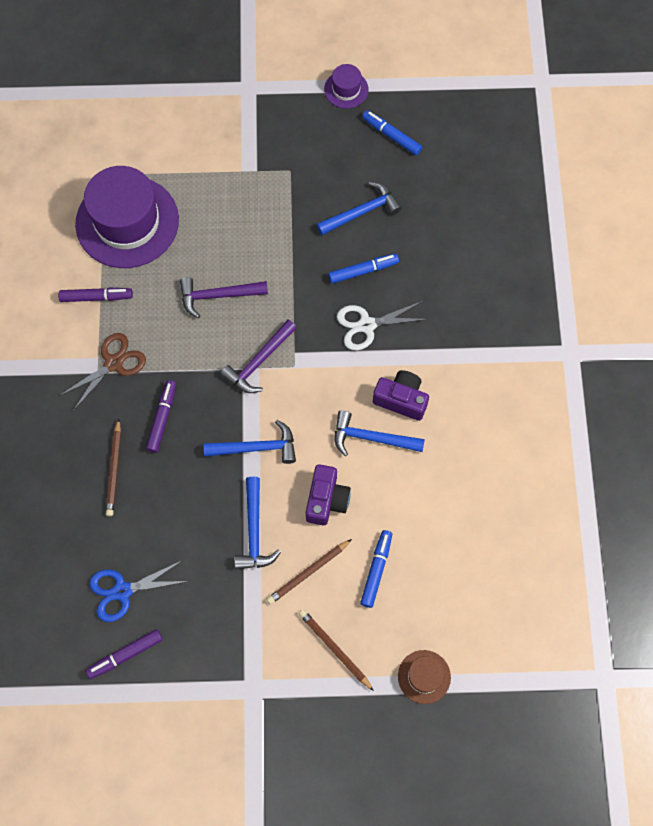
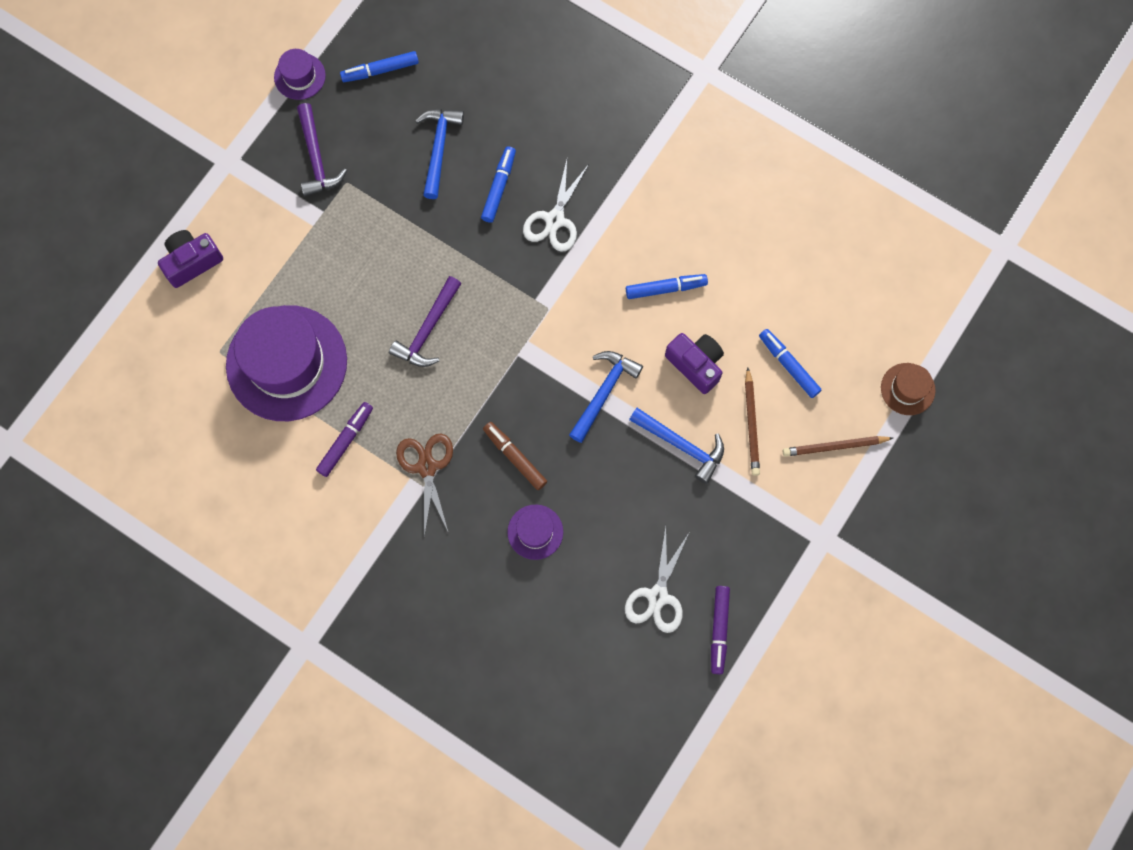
camera: 55 degrees left, 5 degrees up
blue scissors [89,560,189,622] -> white scissors [625,526,689,633]
brown pencil [106,418,121,517] -> purple hat [507,505,563,560]
purple marker [146,380,176,453] -> brown marker [483,422,547,490]
purple hammer [220,320,297,393] -> purple hammer moved to [297,103,347,197]
blue hammer [335,411,425,456] -> blue marker [626,274,708,299]
purple camera [373,370,429,421] -> purple camera moved to [158,230,223,288]

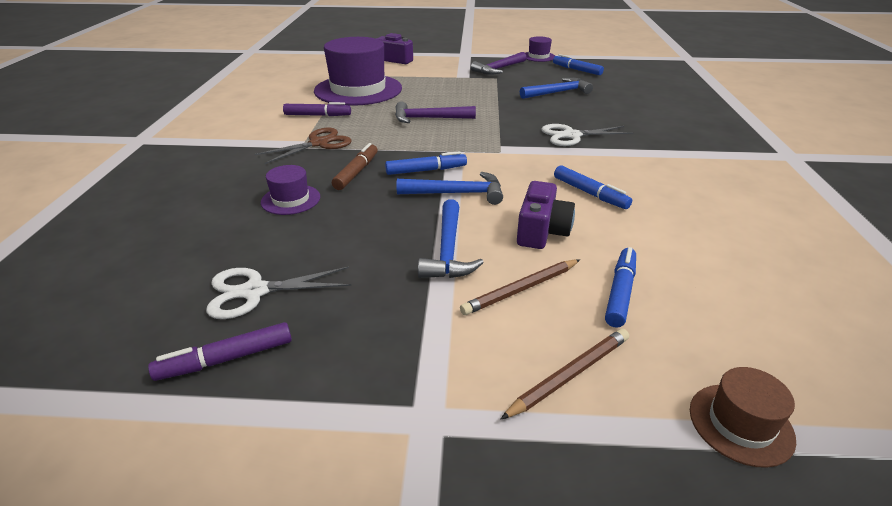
camera: 60 degrees right, 40 degrees down
blue marker [481,146,516,223] -> blue marker moved to [385,151,467,175]
brown pencil [783,436,893,457] -> brown pencil turned 90 degrees clockwise [500,329,629,420]

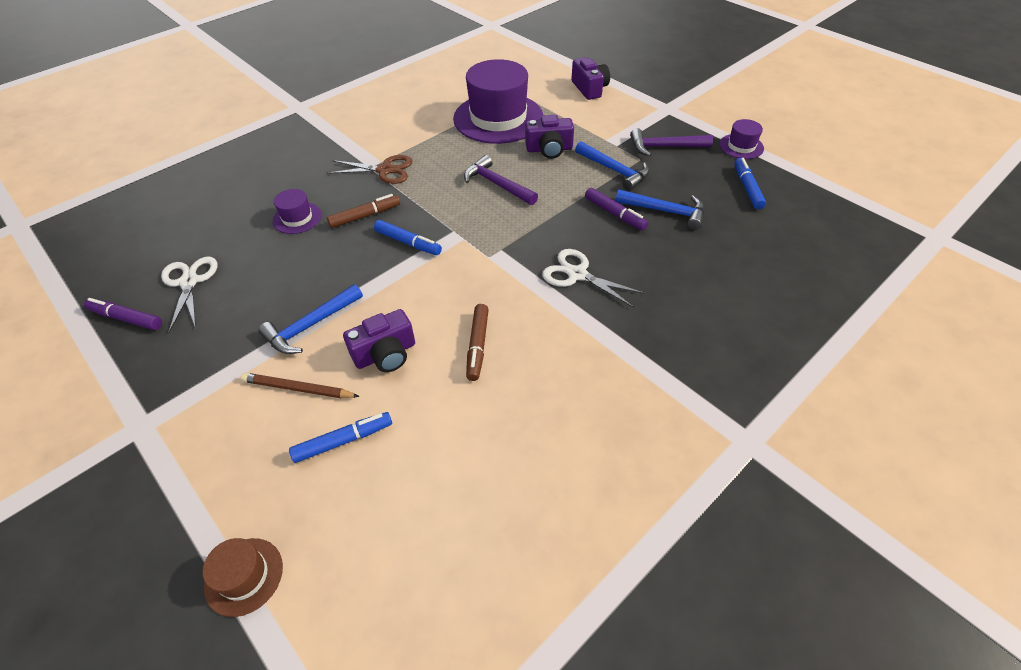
camera: 45 degrees right, 15 degrees up
white scissors [206,267,351,319] -> white scissors turned 45 degrees clockwise [161,256,218,333]
purple marker [283,102,351,116] -> purple marker moved to [585,188,648,230]
blue hammer [396,172,503,205] -> blue hammer moved to [575,141,649,191]
brown pencil [500,329,629,420] -> none
blue marker [554,165,632,209] -> brown marker [466,304,489,381]
none -> purple camera [525,115,574,159]

